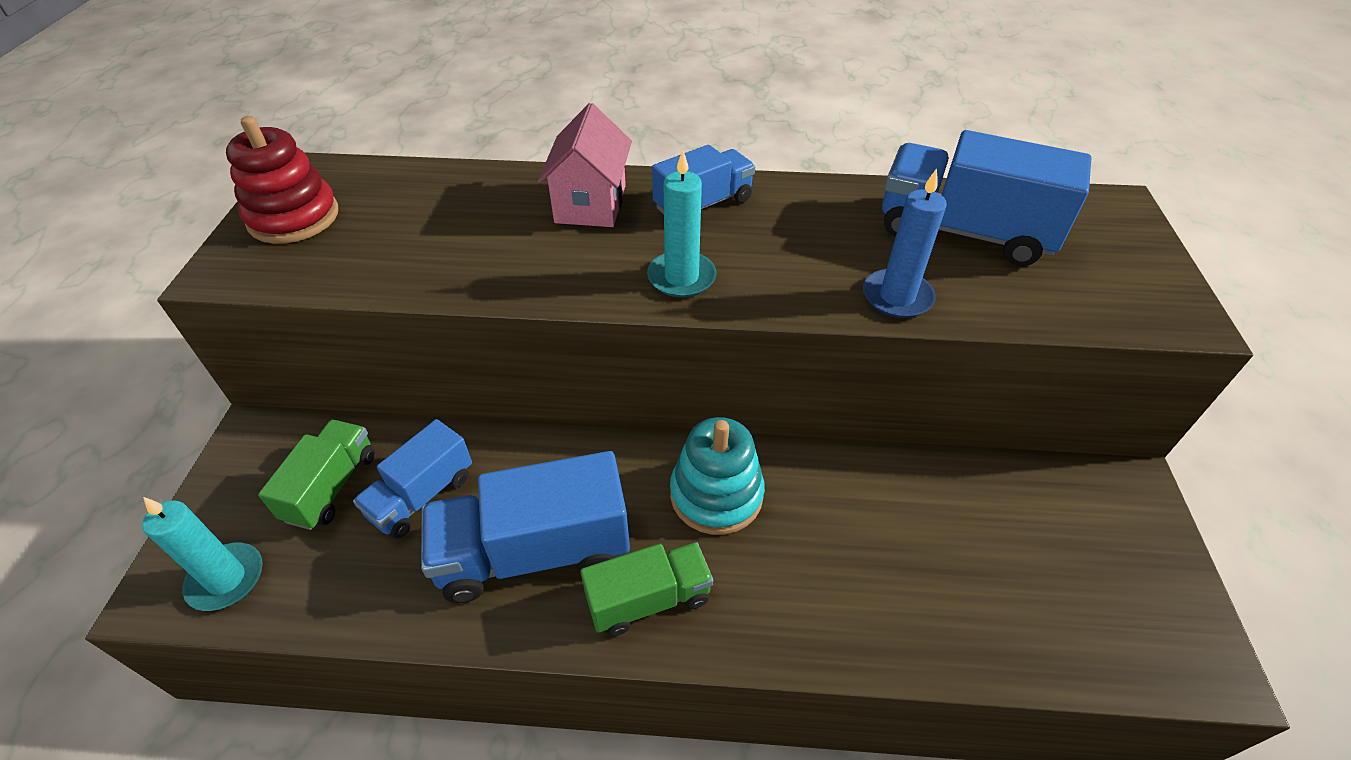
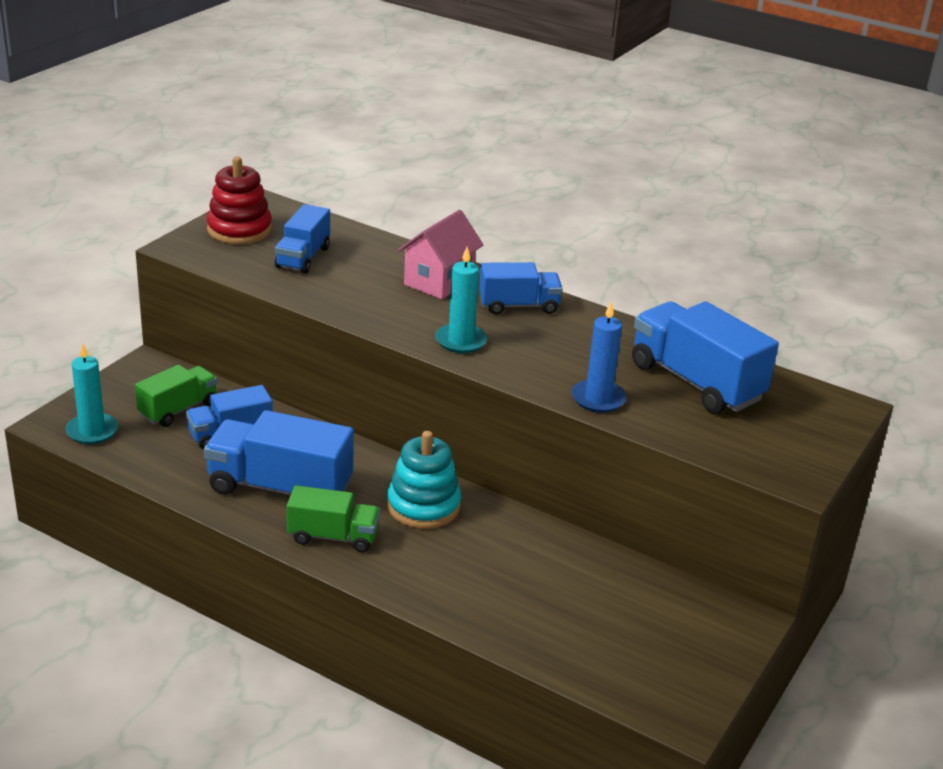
camera: 25 degrees right, 15 degrees down
none -> blue truck [275,204,330,274]

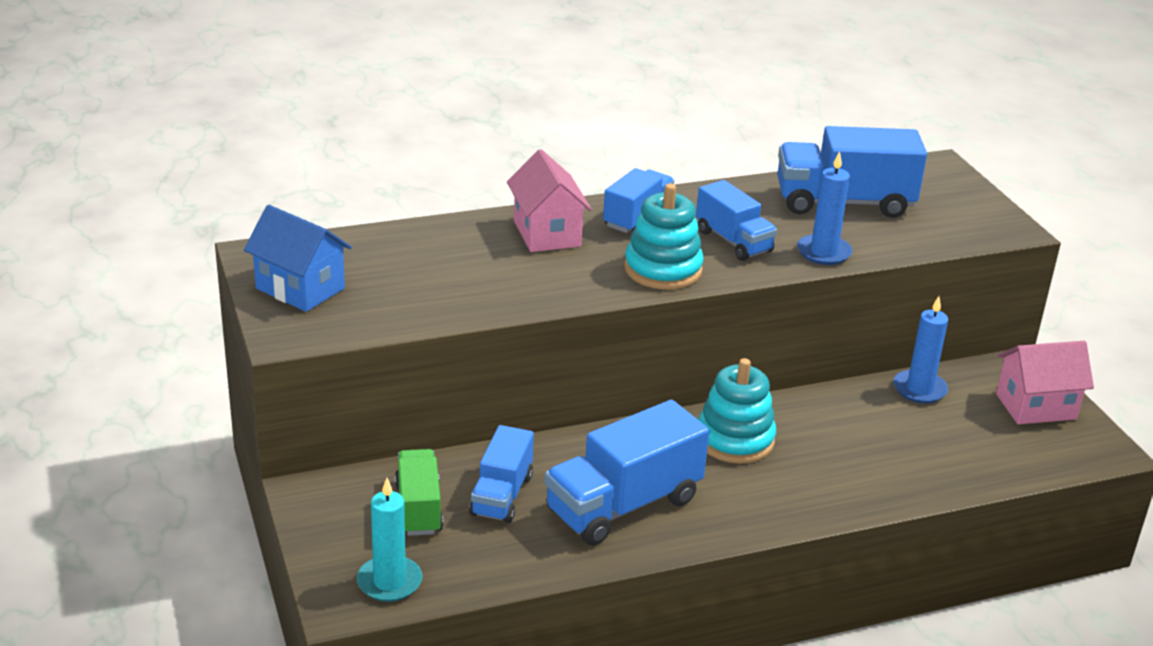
camera: 50 degrees left, 0 degrees up
red stacking toy [207,156,272,244] -> blue house [244,205,352,312]
blue truck [275,204,330,274] -> blue truck moved to [696,180,777,261]
green truck [287,485,380,553] -> none
turquoise candle [435,247,487,353] -> turquoise stacking toy [624,183,704,290]
none -> blue candle [893,296,948,403]
none -> pink house [996,341,1094,424]

